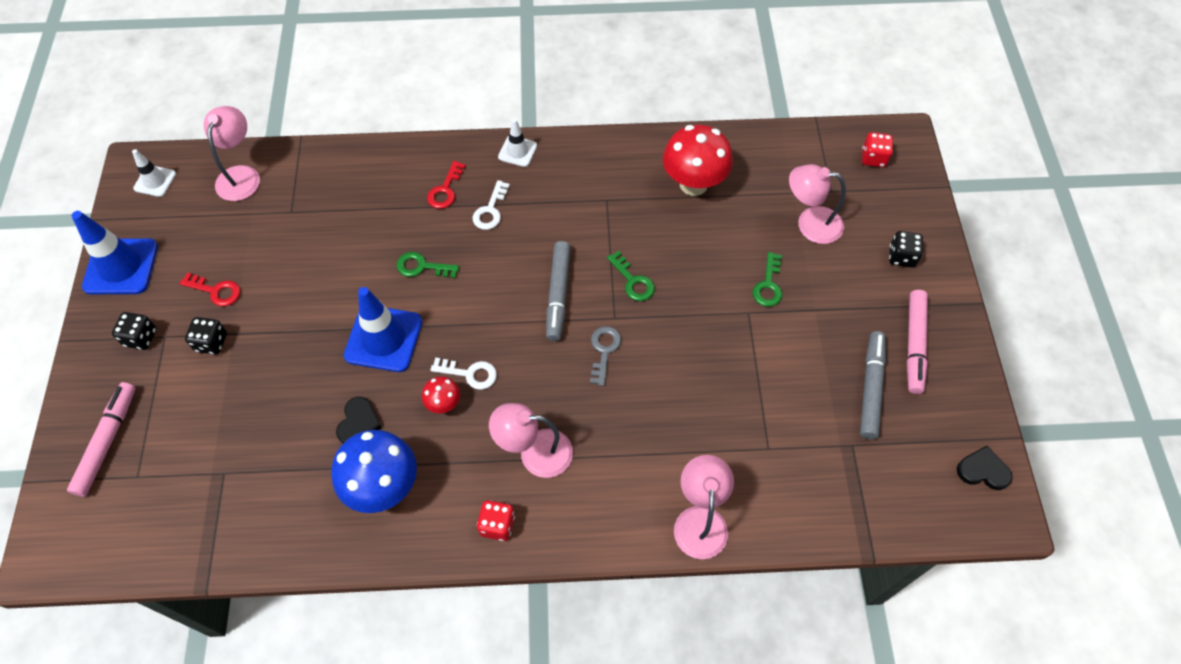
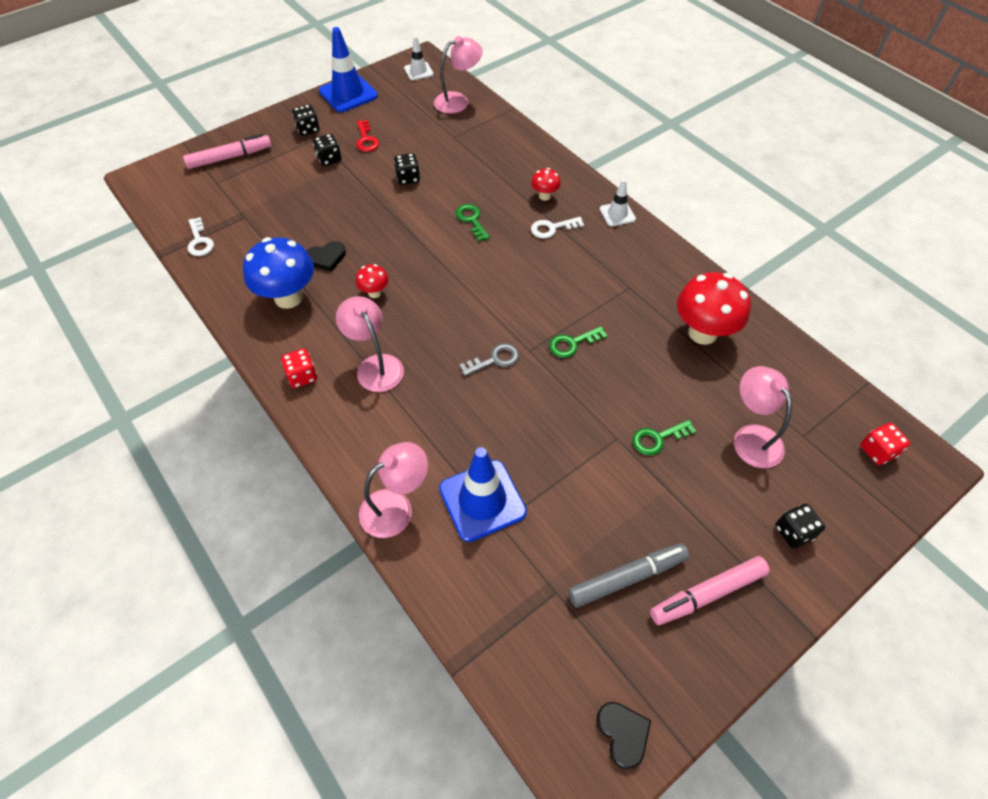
camera: 55 degrees right, 5 degrees down
blue traffic cone [344,287,422,372] -> blue traffic cone moved to [439,447,527,542]
red key [427,161,466,209] -> red mushroom [531,168,561,201]
white key [430,357,497,390] -> white key moved to [188,217,214,256]
grey marker [546,241,571,341] -> none
green key [607,251,655,301] -> green key turned 45 degrees clockwise [549,326,607,358]
none -> black dice [394,153,420,185]

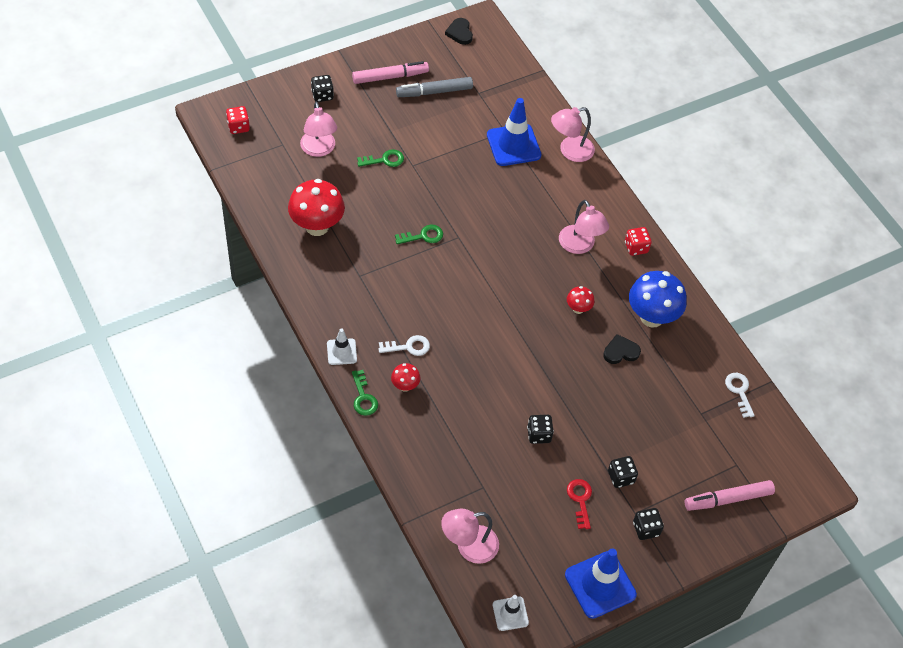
camera: 175 degrees left, 0 degrees up
green key [456,204,490,241] -> green key moved to [352,370,378,416]
grey key [459,343,519,376] -> none

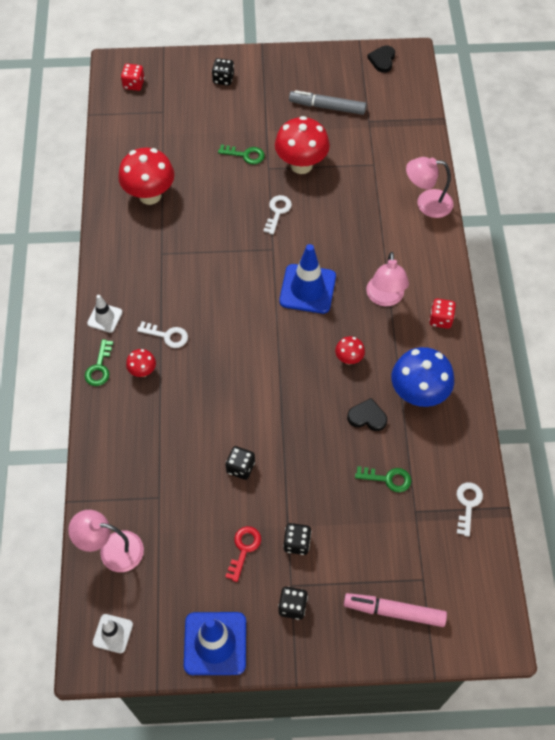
camera: 30 degrees right, 5 degrees up
pink lamp [300,102,337,157] -> none
pink marker [352,61,429,84] -> none
green key [395,225,443,244] -> green key moved to [355,466,411,492]
blue traffic cone [487,98,541,166] -> blue traffic cone moved to [279,244,336,314]
none -> white key [263,195,292,235]
none -> red mushroom [275,116,330,174]

